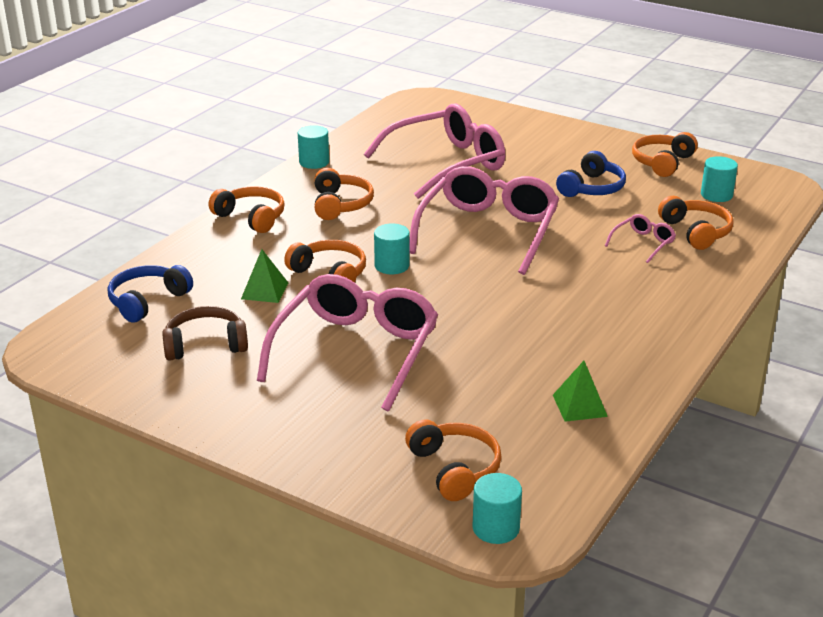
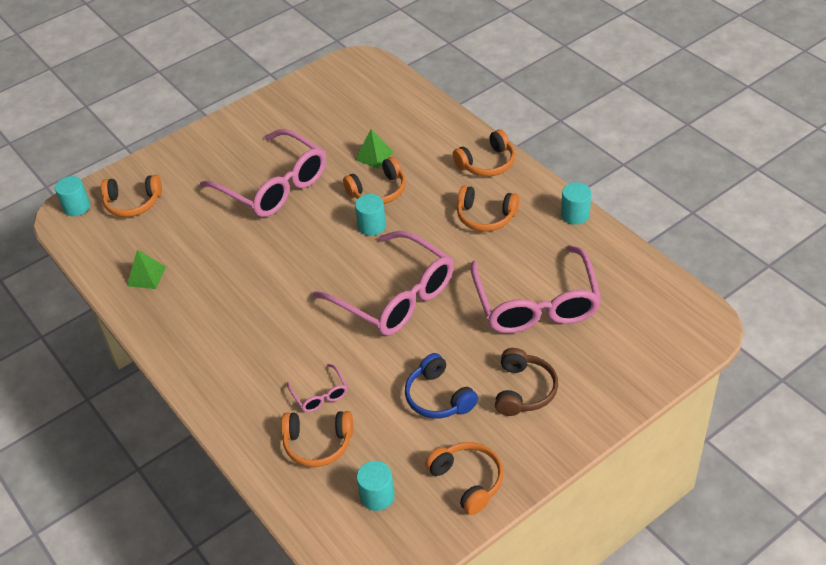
camera: 115 degrees right, 15 degrees up
blue headphones [108,265,193,322] -> none
brown headphones [162,306,248,361] -> brown headphones moved to [495,348,558,416]

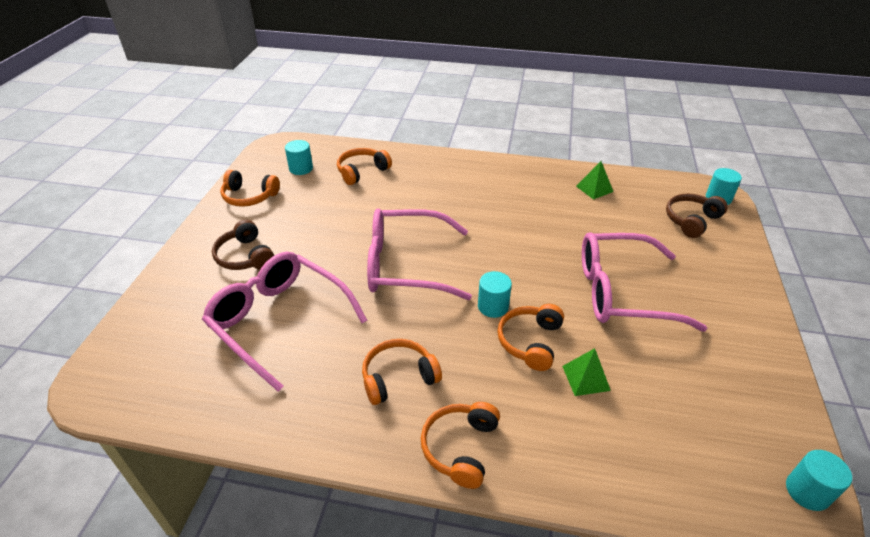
camera: 135 degrees right, 5 degrees down
orange headphones [101,175,162,217] -> brown headphones [666,193,728,238]
pink glasses [287,364,348,412] -> none
blue headphones [405,353,478,418] -> none
turquoise cylinder [561,182,591,225] -> turquoise cylinder moved to [786,450,852,511]

